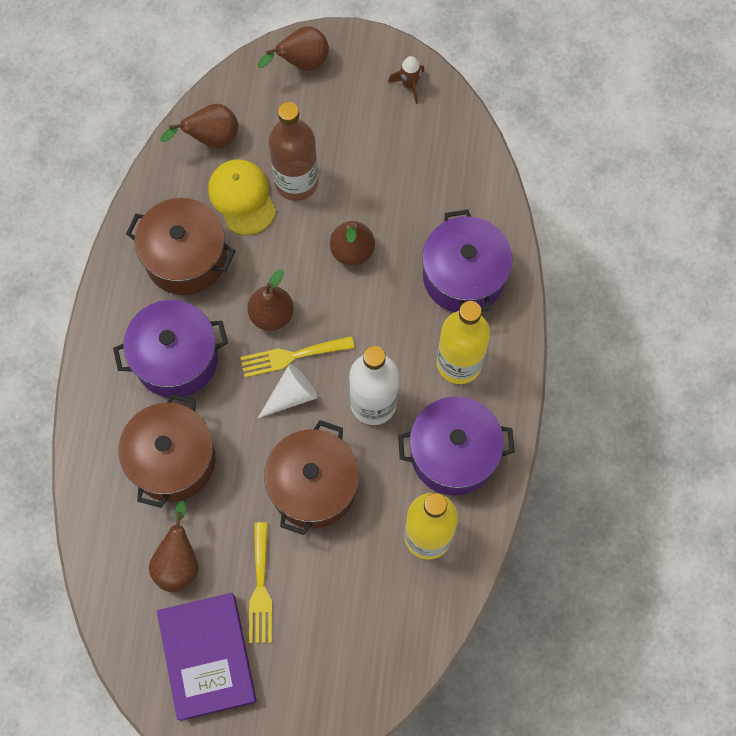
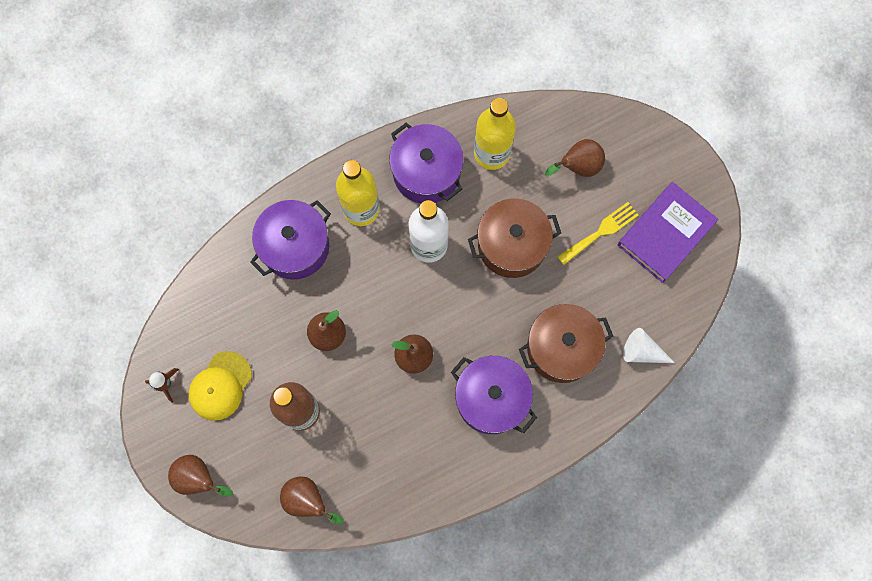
camera: 125 degrees left, 5 degrees up
brown pot [126,198,236,295] -> none
brown pear [149,501,198,592] -> brown pear moved to [545,139,605,177]
yellow cap [208,159,276,235] -> yellow cap moved to [189,351,252,421]
yellow fork [240,336,355,377] -> none
white cone [258,364,318,418] -> white cone moved to [623,328,675,363]

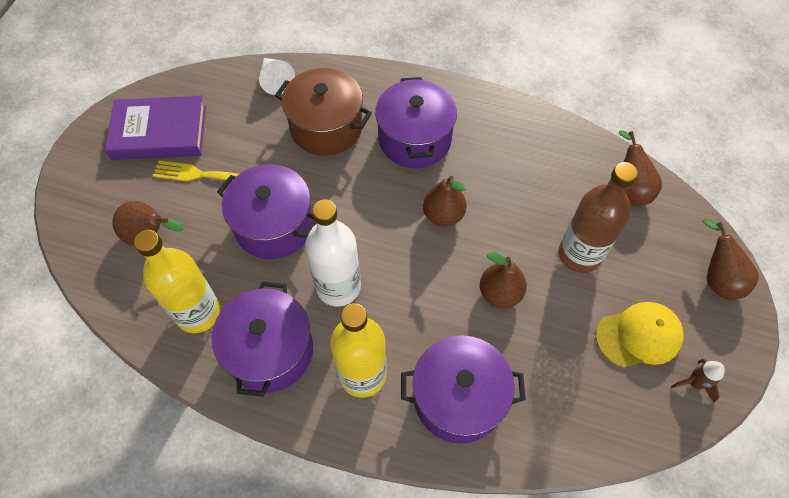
camera: 135 degrees left, 15 degrees down
brown pot [468,198,561,278] -> purple pot [217,164,316,259]

